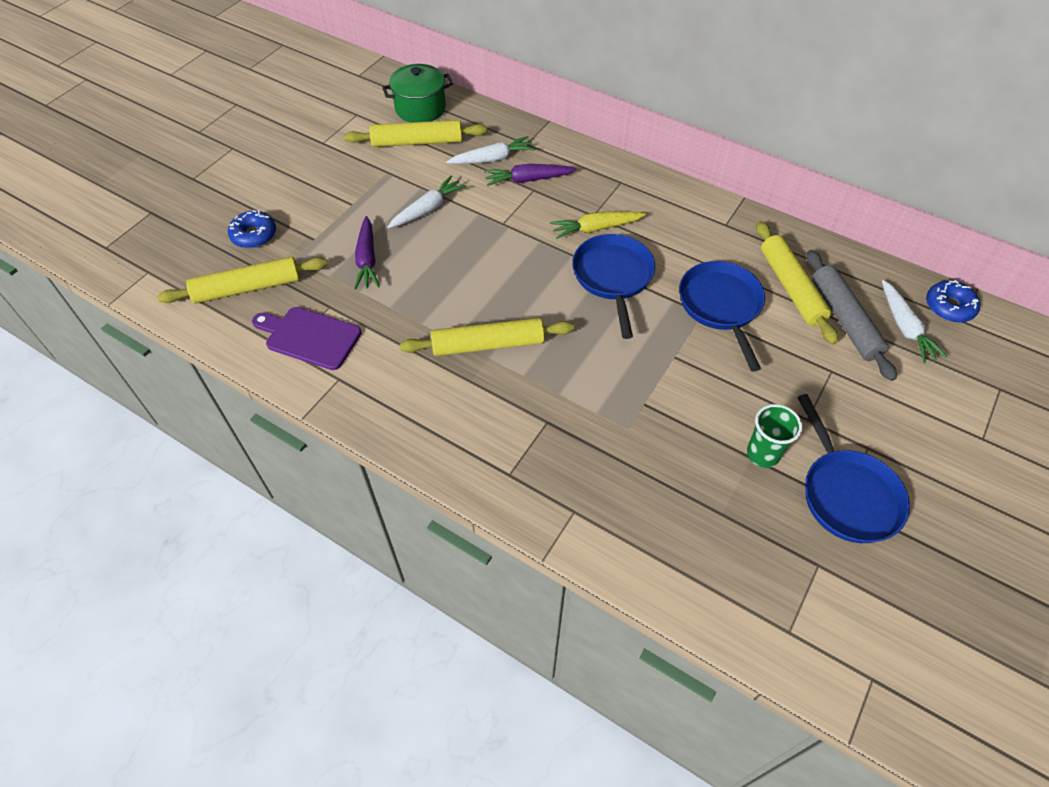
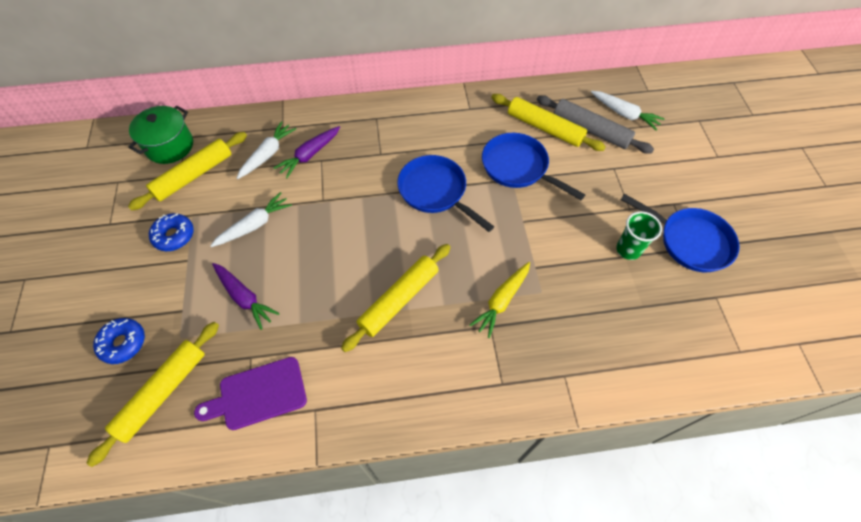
camera: 40 degrees left, 5 degrees up
white carrot [387,176,466,229] -> white carrot turned 45 degrees clockwise [210,192,292,247]
yellow carrot [550,211,646,239] -> yellow carrot moved to [469,262,530,338]
blue donut [926,280,980,323] -> blue donut moved to [149,213,194,251]

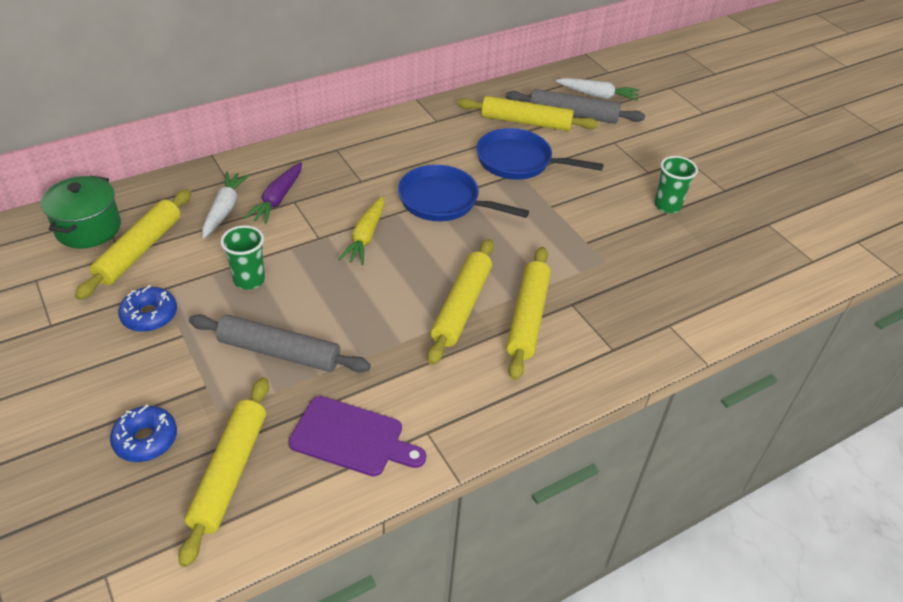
camera: 25 degrees left, 15 degrees down
purple cutting board [194,357,307,430] -> purple cutting board turned 120 degrees counterclockwise [289,396,426,476]
white carrot [210,192,292,247] -> green cup [220,225,265,290]
purple carrot [212,263,280,330] -> grey rolling pin [189,314,371,373]
yellow carrot [469,262,530,338] -> yellow carrot moved to [338,196,384,265]
blue pan [621,194,740,272] -> none
none -> yellow rolling pin [506,247,551,380]

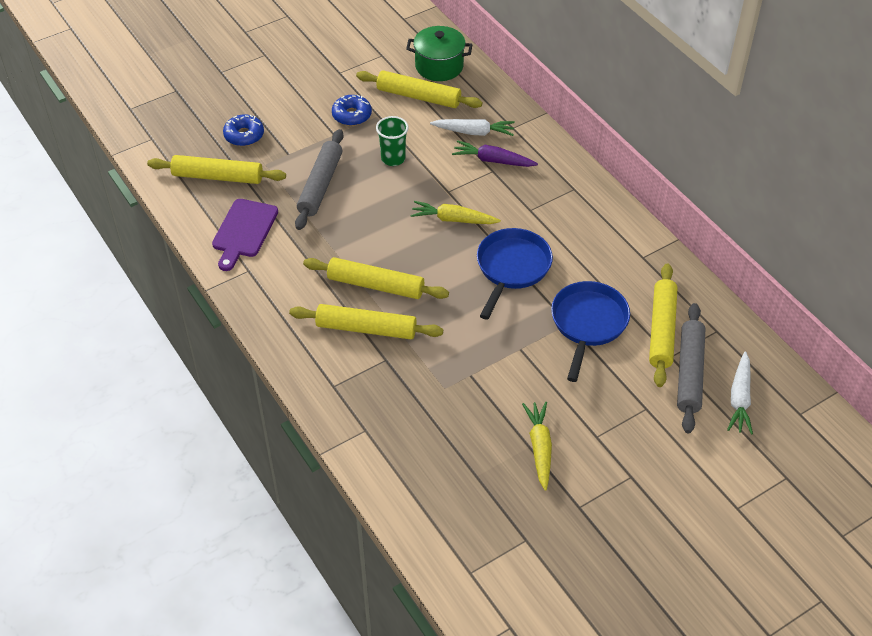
camera: 90 degrees right, 5 degrees up
green cup [654,156,698,213] -> yellow carrot [522,402,552,491]

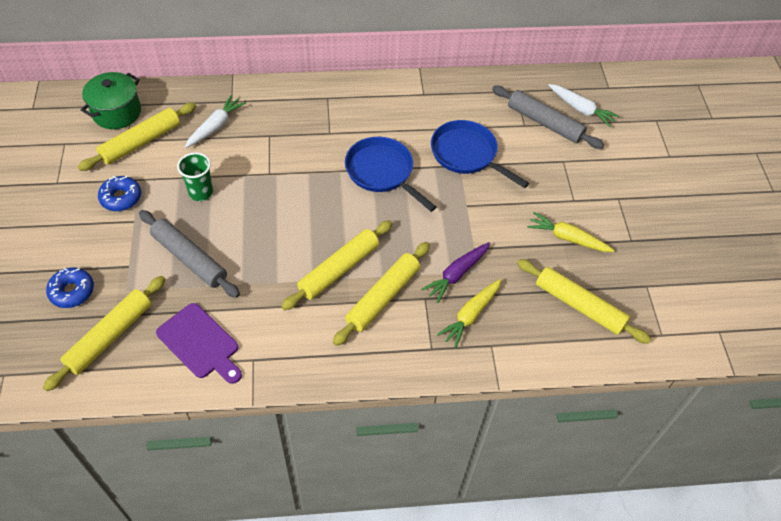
camera: 65 degrees left, 5 degrees up
yellow carrot [410,201,501,224] -> yellow carrot moved to [437,279,501,348]
purple carrot [452,140,538,167] -> purple carrot moved to [421,242,490,303]
yellow rolling pin [649,264,678,387] -> yellow rolling pin moved to [517,259,651,344]

